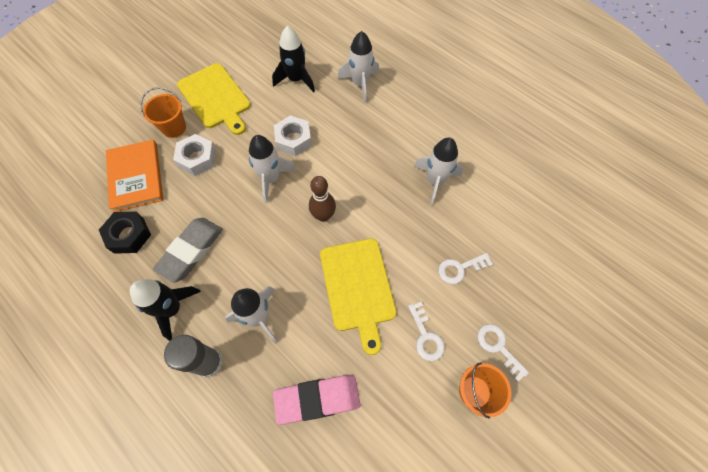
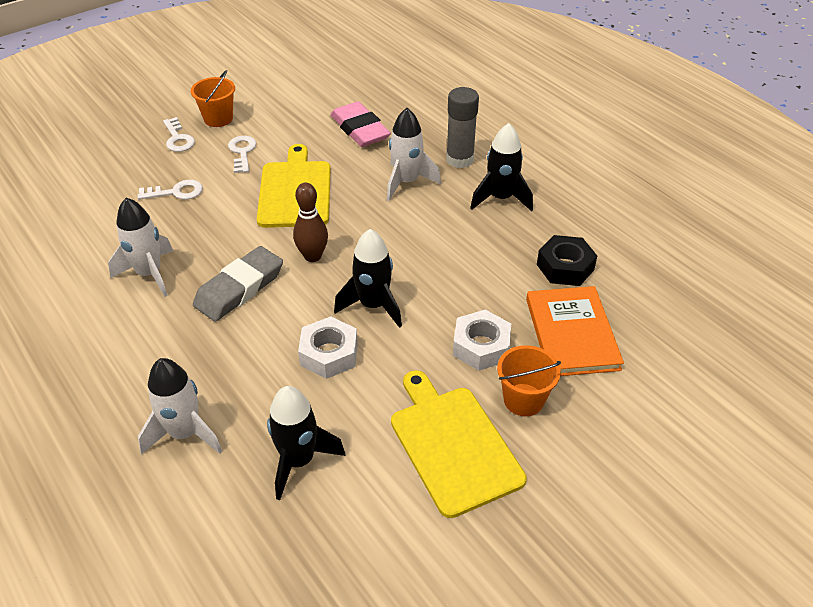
camera: 170 degrees left, 20 degrees down
grey eraser [153,218,223,283] -> grey eraser moved to [193,246,283,322]
white rocket [248,135,297,203] -> black rocket [334,229,402,328]
pink eraser [273,375,361,425] -> pink eraser turned 60 degrees clockwise [331,102,391,147]

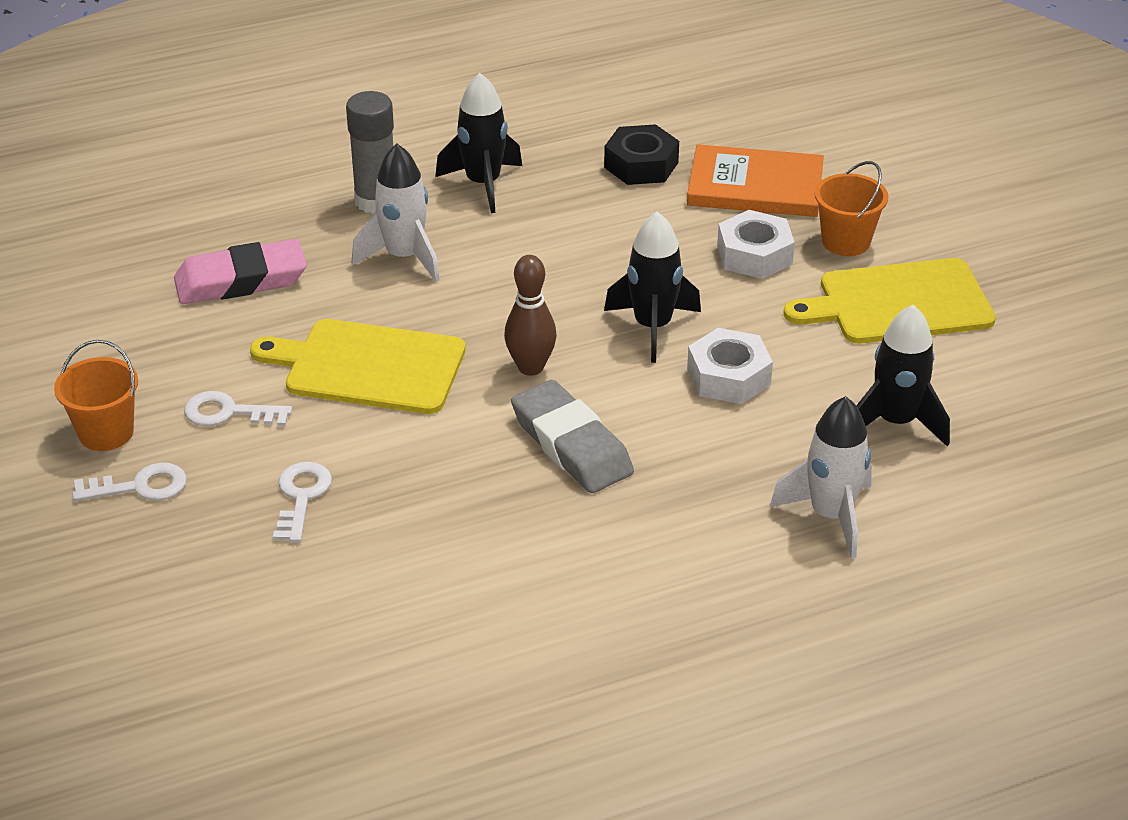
camera: 75 degrees left, 5 degrees down
white rocket [108,198,173,297] -> none

